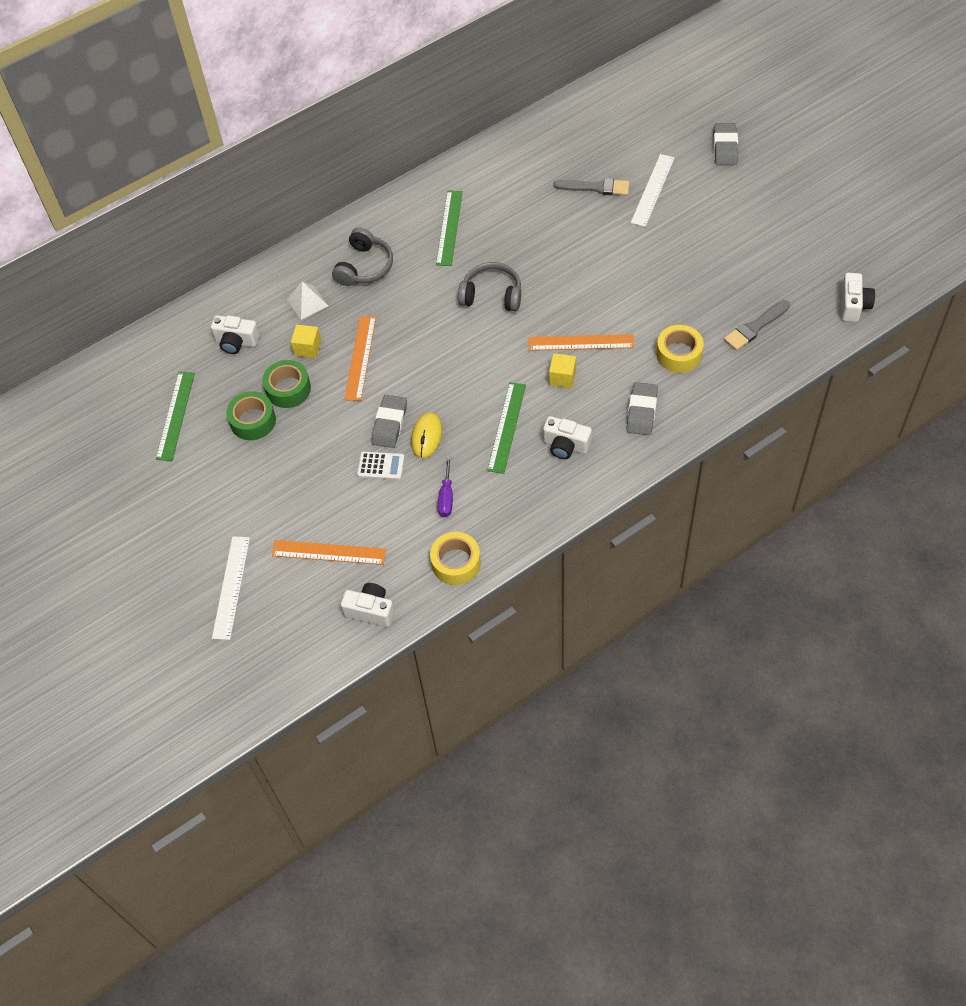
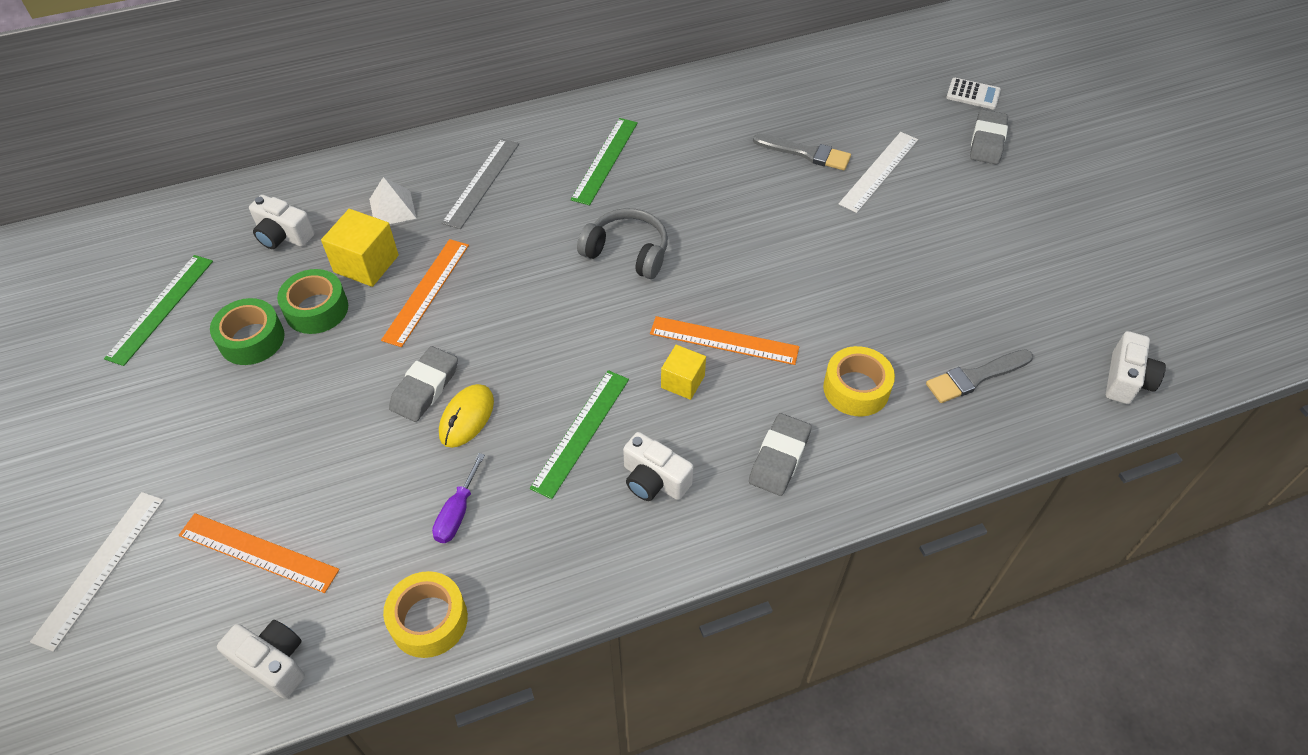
camera: 10 degrees right, 5 degrees down
yellow cube [291,325,321,358] -> yellow cube [321,209,399,287], size x1.55
grey headphones [332,228,393,286] -> grey ruler [442,138,519,229]
white calculator [357,451,405,480] -> white calculator moved to [946,78,1001,109]

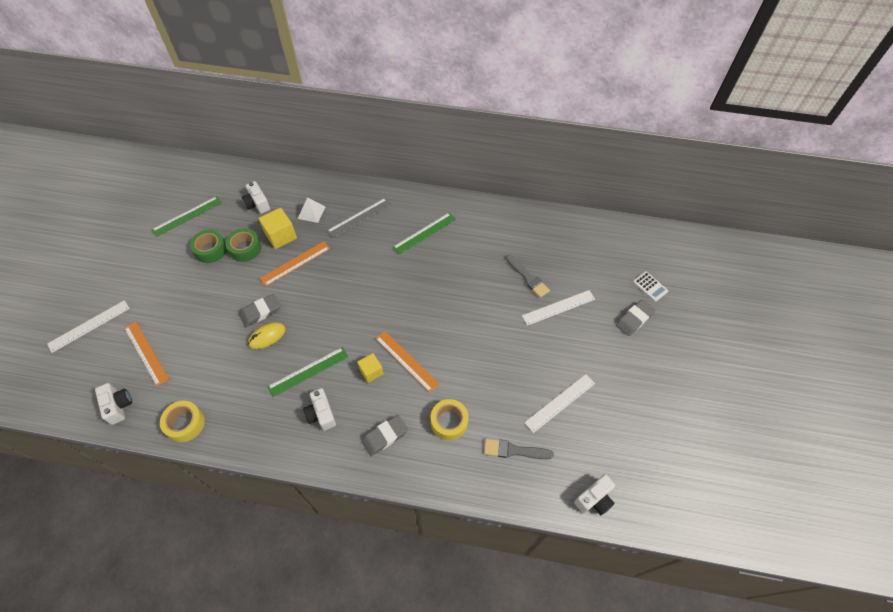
camera: 30 degrees right, 5 degrees up
purple screwdriver [432,453,485,543] -> none
grey headphones [577,208,668,279] -> none
none -> white ruler [524,374,595,433]

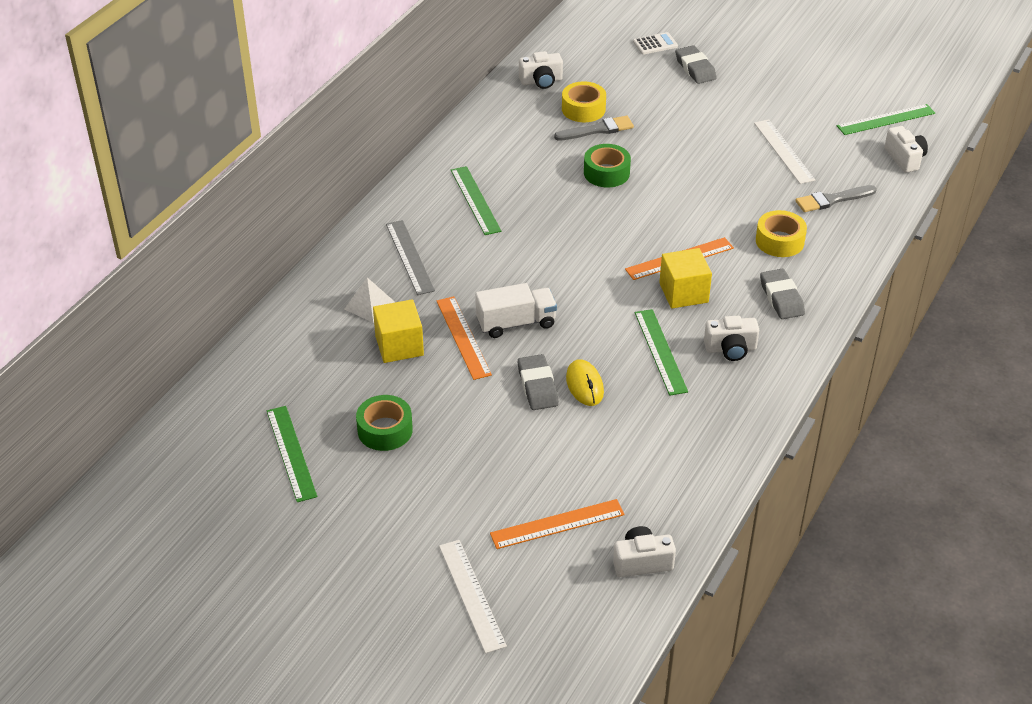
camera: 70 degrees left, 15 degrees down
yellow tape [160,401,205,442] -> yellow tape moved to [562,82,606,122]
green tape [225,228,261,262] -> green tape moved to [584,144,631,187]
white camera [242,181,270,214] -> white camera moved to [519,51,563,89]
yellow cube [357,353,384,383] -> yellow cube [659,248,712,309], size x1.55
grey brush [484,439,554,459] -> grey brush turned 45 degrees clockwise [796,185,877,212]
white ruler [522,290,595,326] -> none
none -> white truck [475,283,557,338]
none -> green ruler [837,104,935,135]

